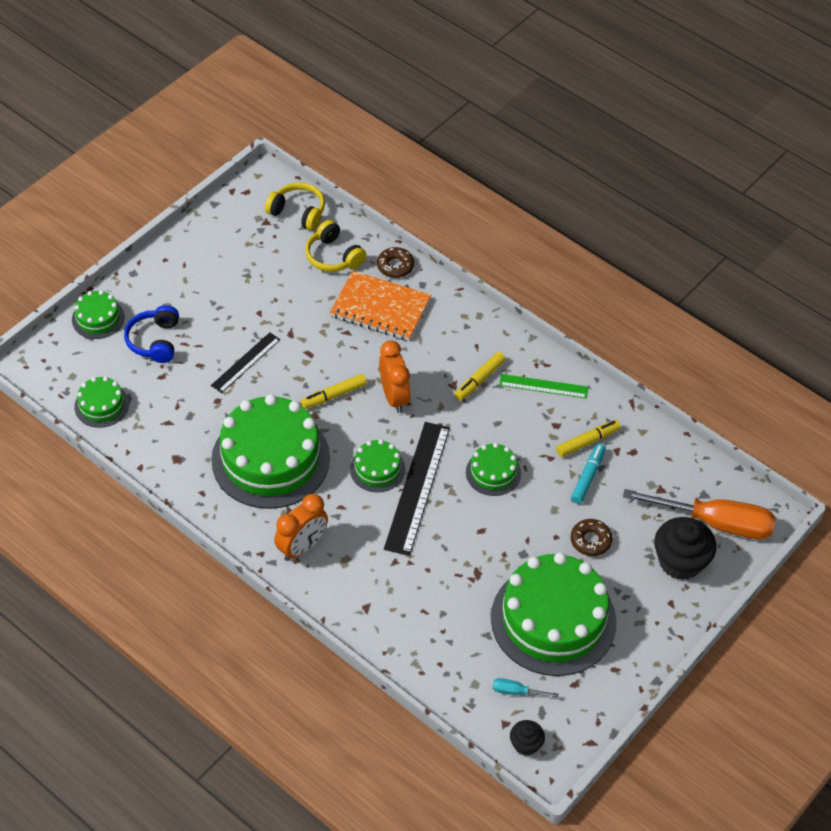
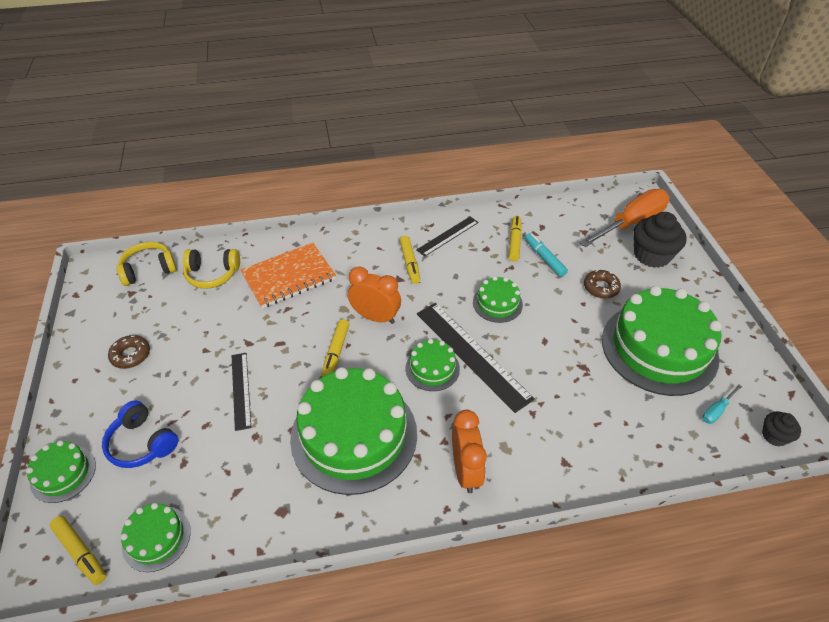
camera: 50 degrees left, 5 degrees down
brown donut [377,247,414,278] -> brown donut moved to [108,335,150,369]
green ruler [499,374,588,399] -> black ruler [416,217,479,257]
none -> yellow marker [49,516,106,585]

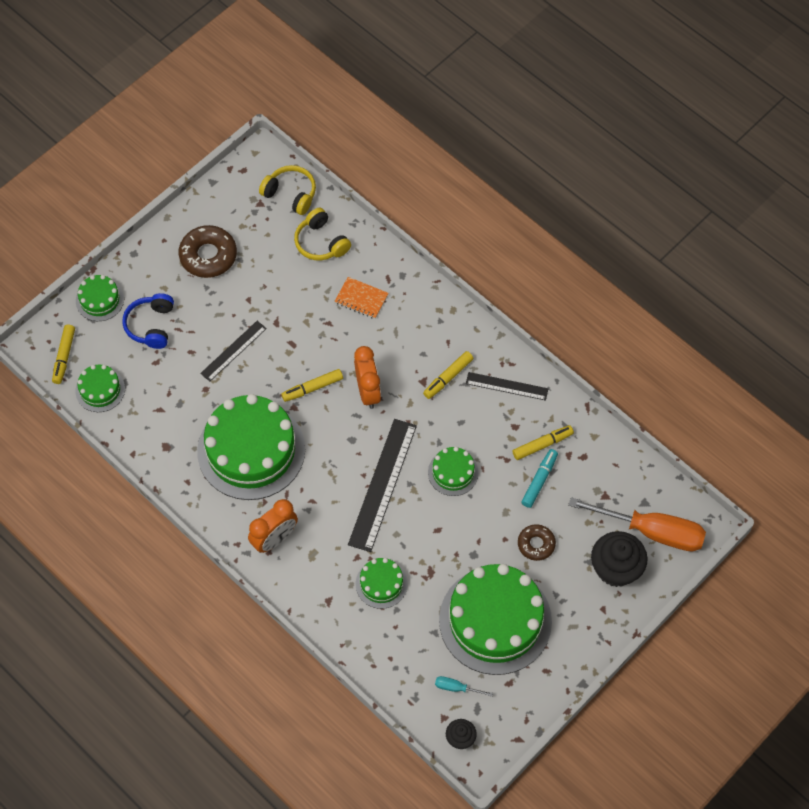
camera: 55 degrees right, 15 degrees up
brown donut [108,335,150,369] -> brown donut [179,225,237,278], size x1.65
orange notebook [241,243,336,308] -> orange notebook [334,277,388,319], size x0.57
green cake [406,339,460,391] -> green cake moved to [356,558,408,609]

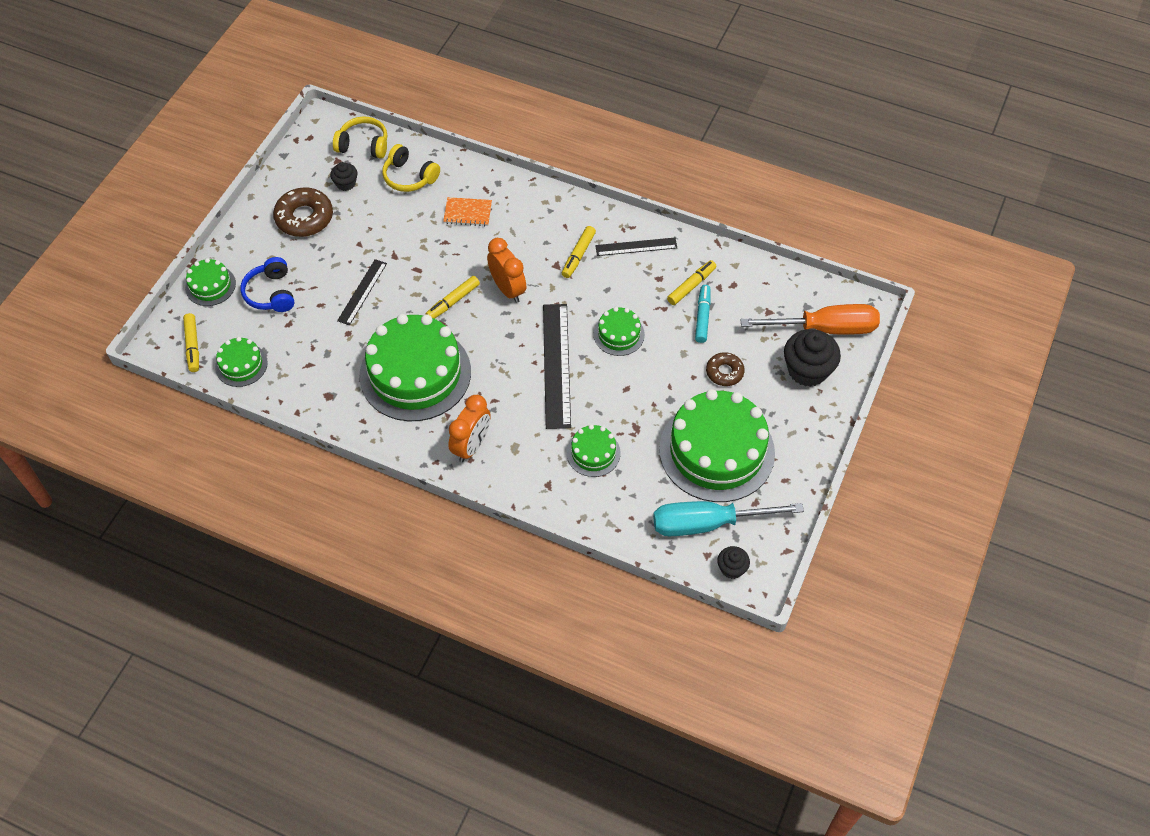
camera: 20 degrees left, 5 degrees down
turquoise screwdriver [435,676,493,696] -> turquoise screwdriver [653,501,804,536], size x2.46
none -> black cupcake [330,162,358,191]

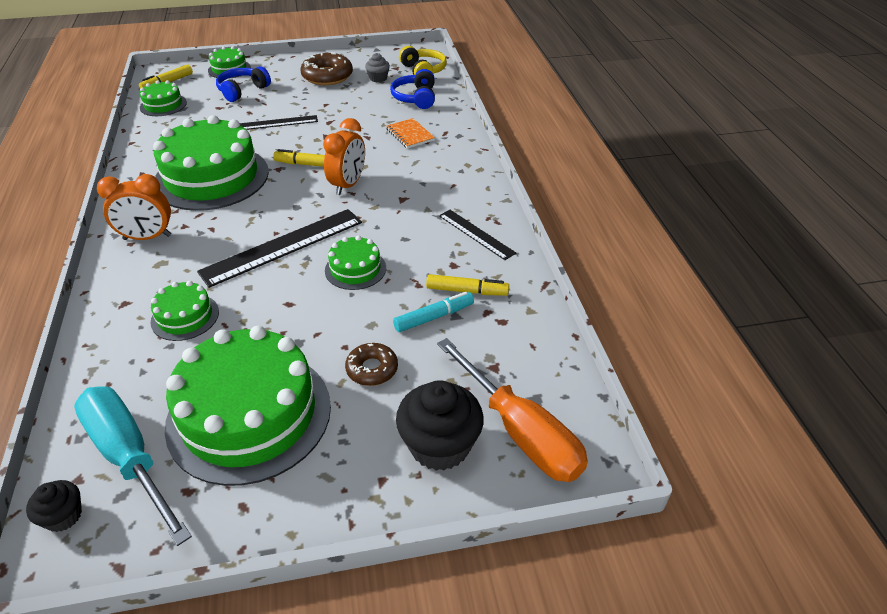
camera: 55 degrees right, 15 degrees down
black cupcake [330,162,358,191] -> grey cupcake [365,53,390,82]
yellow headphones [382,144,440,192] -> blue headphones [390,69,435,109]
yellow marker [562,226,596,278] -> none

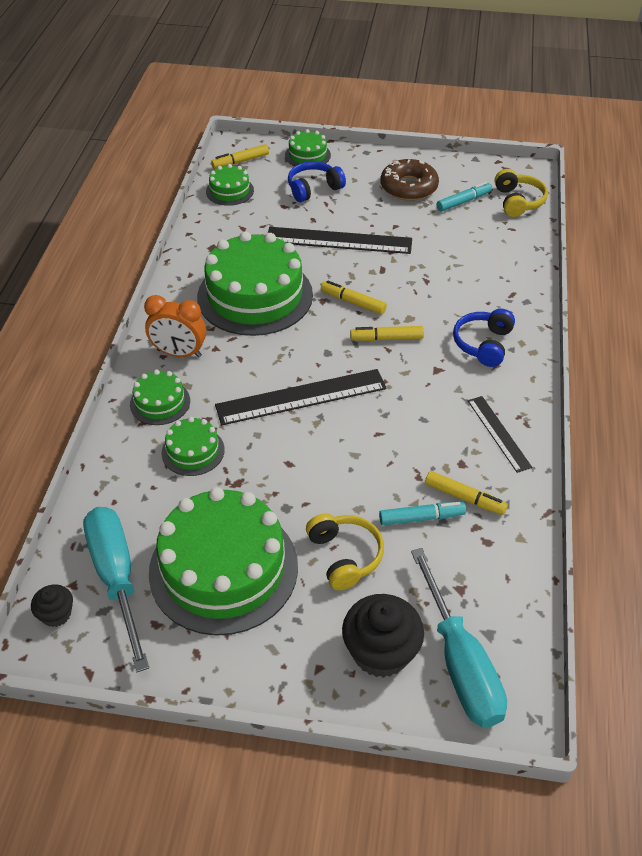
camera: 20 degrees right, 5 degrees up
black ruler [240,115,318,130] -> black ruler [268,227,412,254], size x1.73
orange clock [323,118,365,195] -> yellow marker [350,326,424,341]
green cake [325,235,386,290] -> green cake moved to [130,370,190,425]
brown donut [345,343,398,386] -> yellow headphones [306,513,384,590]
grey cupcake [365,53,390,82] -> turquoise marker [437,182,492,212]
orange notebook [386,118,435,148] -> none
blue headphones [390,69,435,109] -> blue headphones moved to [453,309,515,367]
orange screwdriver [437,338,588,482] -> turquoise screwdriver [411,548,507,727]

